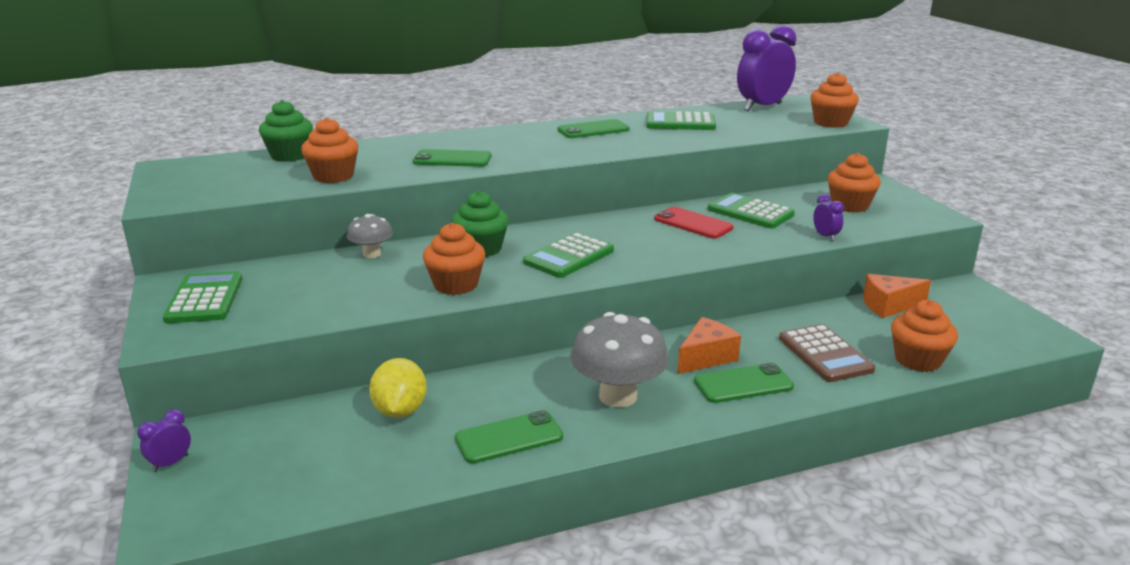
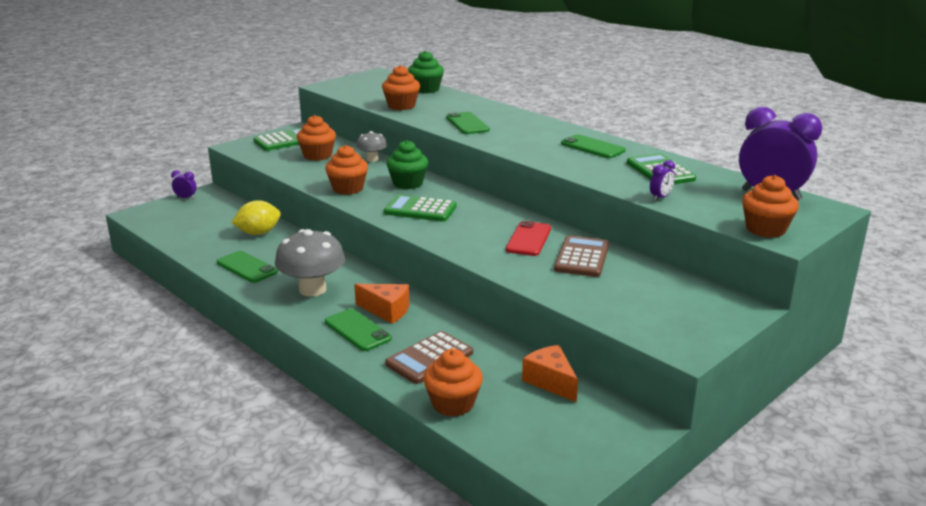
camera: 65 degrees right, 0 degrees up
green calculator [708,193,795,229] -> brown calculator [554,235,609,277]
purple clock [813,194,844,241] -> purple clock moved to [650,160,675,201]
orange cupcake [828,153,881,213] -> orange cupcake moved to [297,115,336,161]

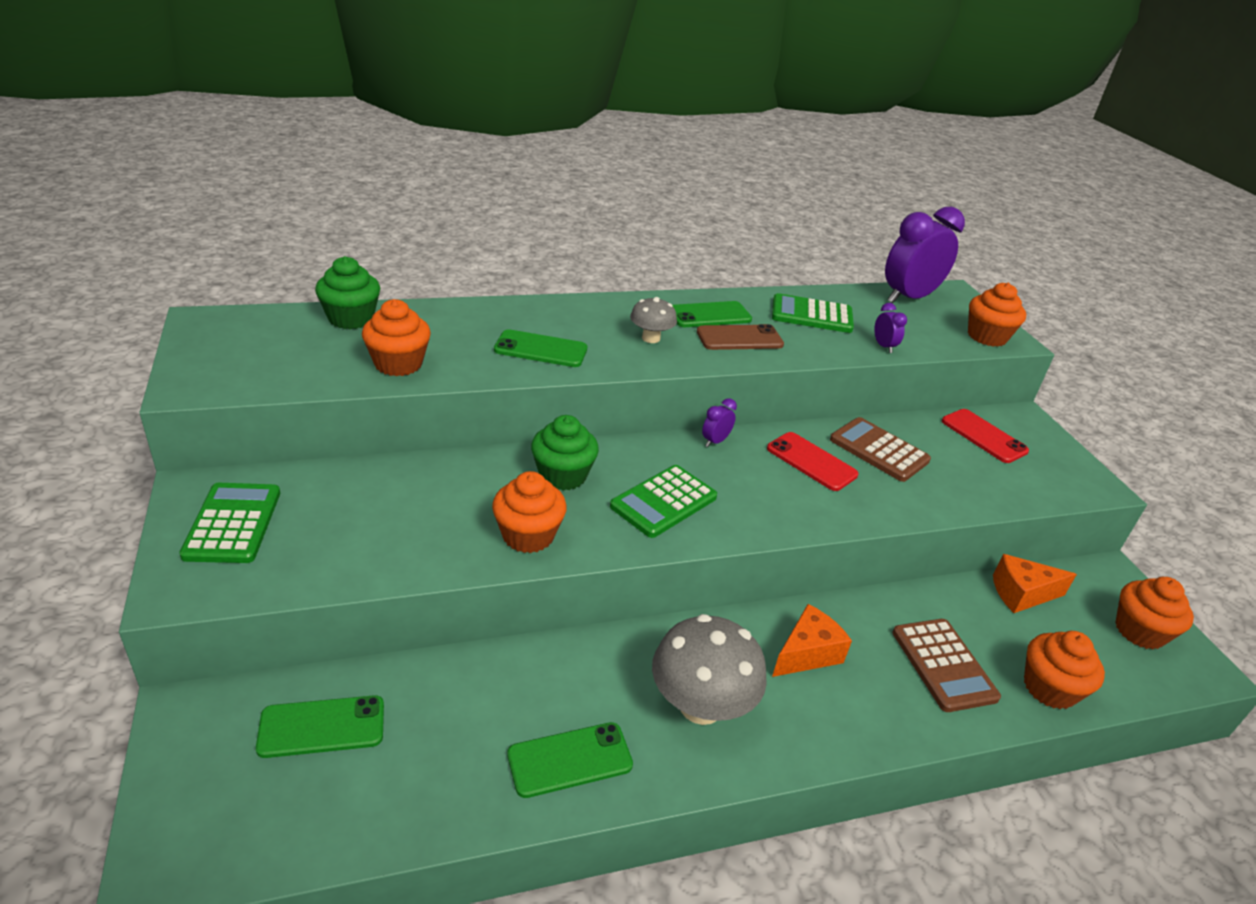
camera: 65 degrees left, 10 degrees up
purple clock [171,170,197,199] -> purple clock moved to [702,398,737,447]
yellow lemon [231,200,281,235] -> none
orange cupcake [297,115,336,161] -> orange cupcake moved to [1115,577,1194,650]
green phone [325,309,392,351] -> green phone moved to [256,695,384,758]
grey mushroom [356,131,387,162] -> grey mushroom moved to [630,297,677,343]
none -> brown phone [697,324,784,350]
none -> red phone [942,409,1029,463]

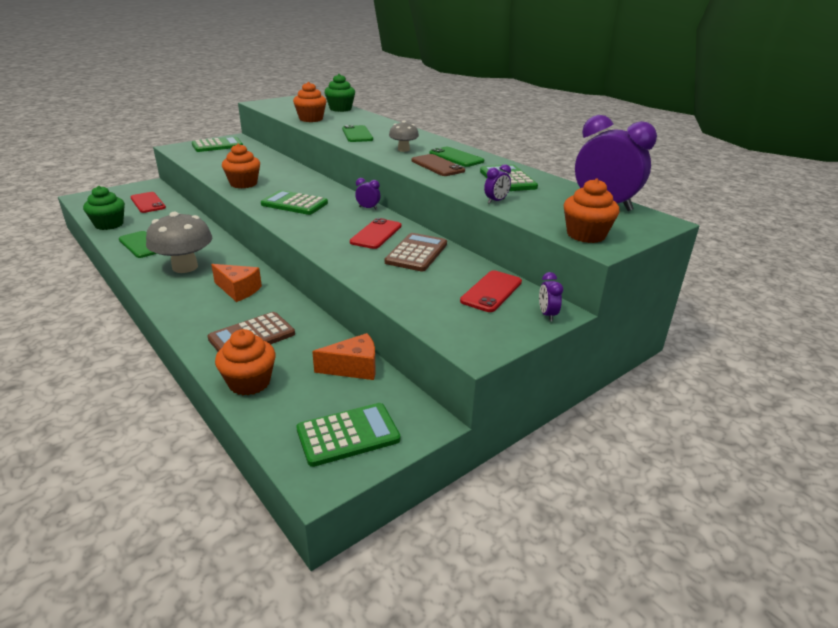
camera: 70 degrees right, 5 degrees down
green phone [256,695,384,758] -> red phone [131,192,166,213]
green cupcake [531,415,599,491] -> green cupcake moved to [83,186,125,230]
orange cheese [993,554,1077,613] -> orange cheese turned 105 degrees clockwise [312,333,375,380]
orange cupcake [1115,577,1194,650] -> green calculator [296,403,400,467]
none -> purple clock [539,272,563,321]

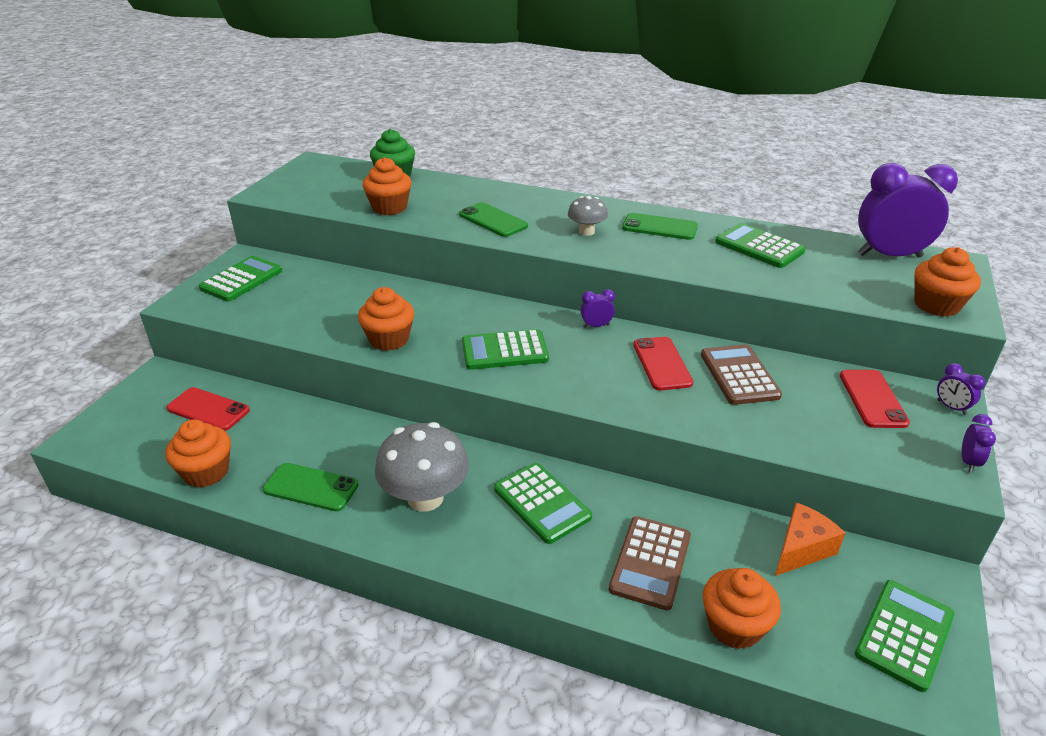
camera: 30 degrees left, 5 degrees up
green cupcake [83,186,125,230] -> orange cupcake [166,419,231,488]
orange cheese [211,264,262,302] -> green calculator [494,463,592,544]
brown phone [411,154,465,176] -> none
purple clock [484,164,511,204] -> purple clock moved to [961,414,996,472]

